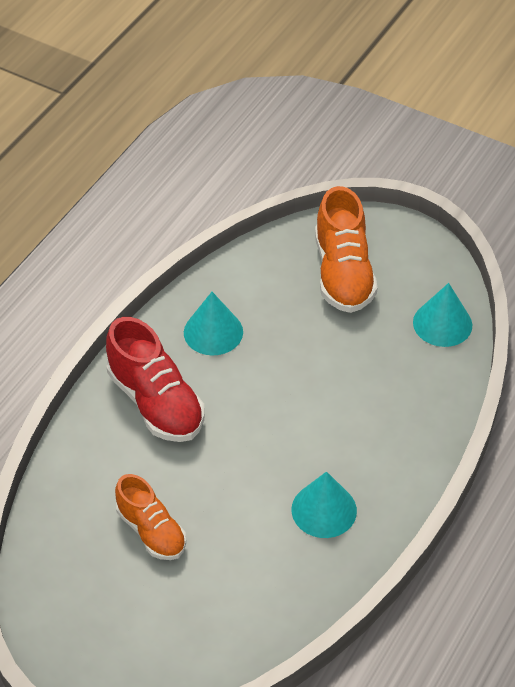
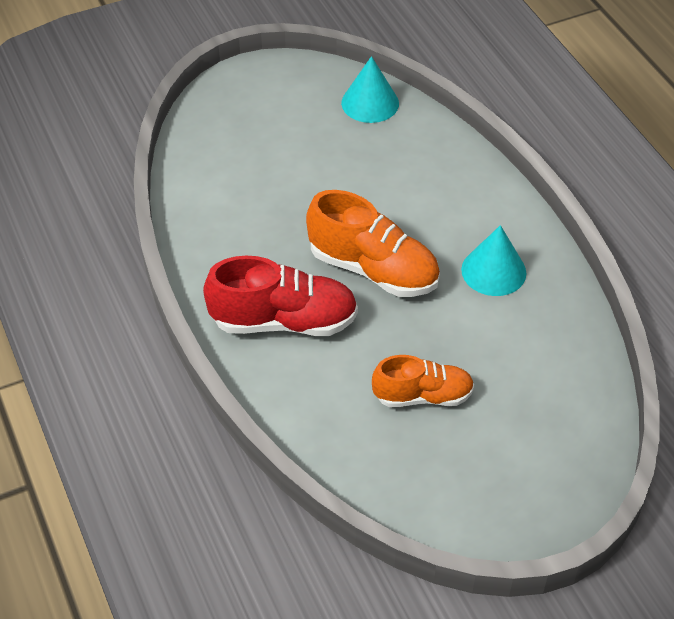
camera: 55 degrees left, 0 degrees up
turquoise cone [184,292,243,355] -> none
orange shoe [315,186,377,313] -> orange shoe moved to [306,190,440,297]

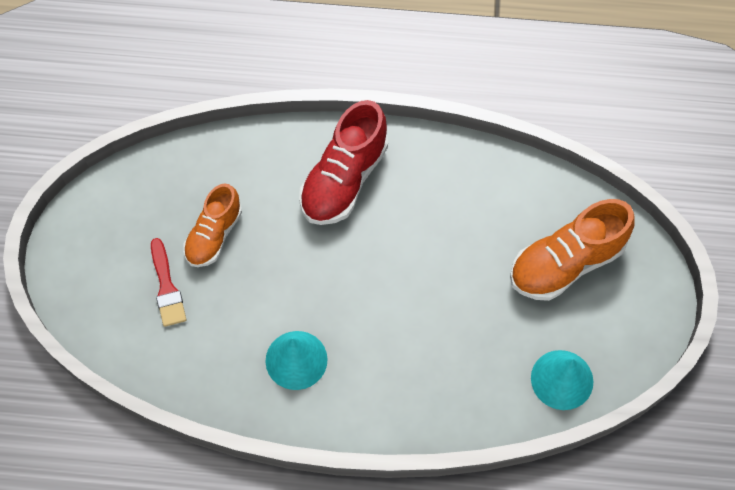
camera: 120 degrees right, 15 degrees up
orange shoe [306,190,440,297] -> orange shoe moved to [510,199,635,301]
none -> red brush [151,238,186,327]

